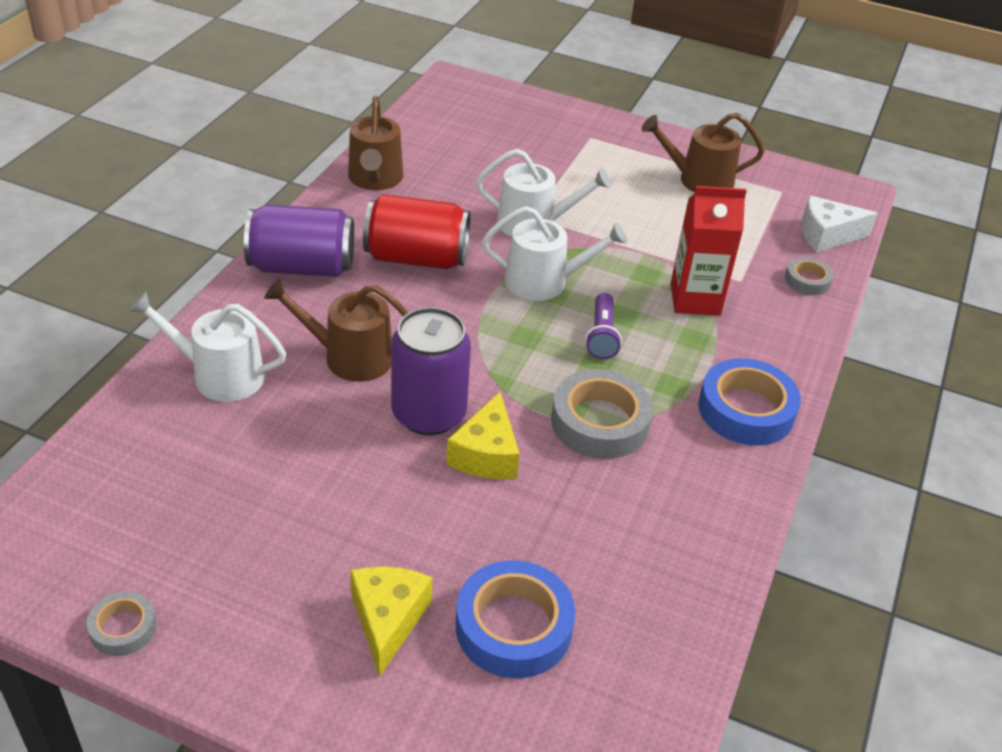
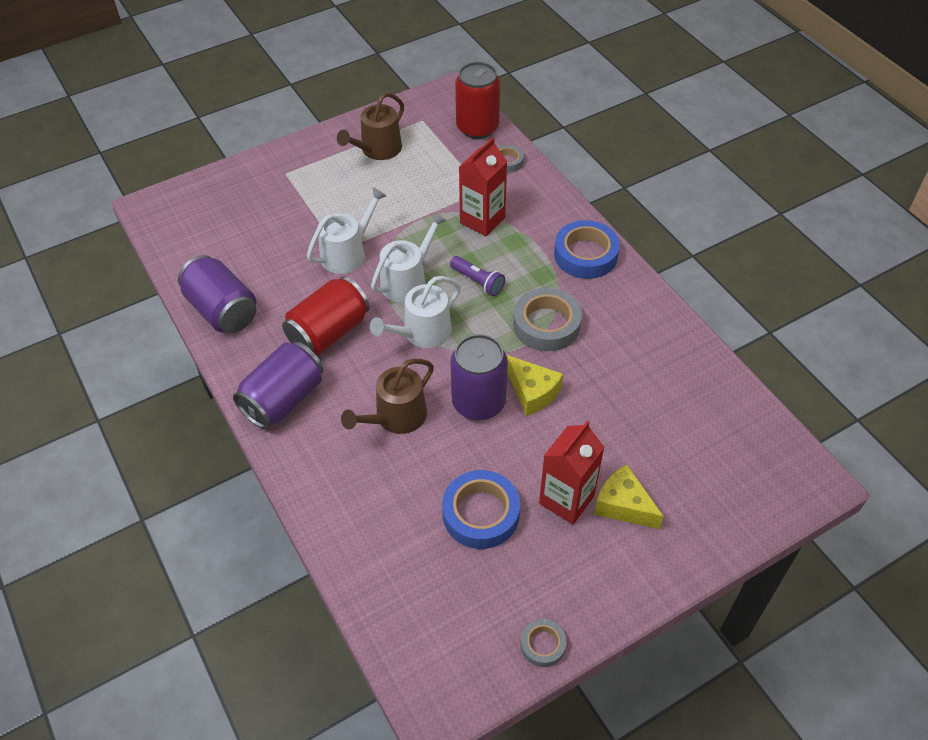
camera: 50 degrees left, 10 degrees up
white watering can [129,292,286,402] -> white watering can moved to [370,276,461,348]
brown watering can [348,96,403,190] -> purple can [178,255,256,333]
blue tape [456,560,575,678] -> blue tape moved to [442,470,520,549]
white cheese [801,196,878,252] -> red can [455,62,500,139]
none -> red carton [539,421,604,524]

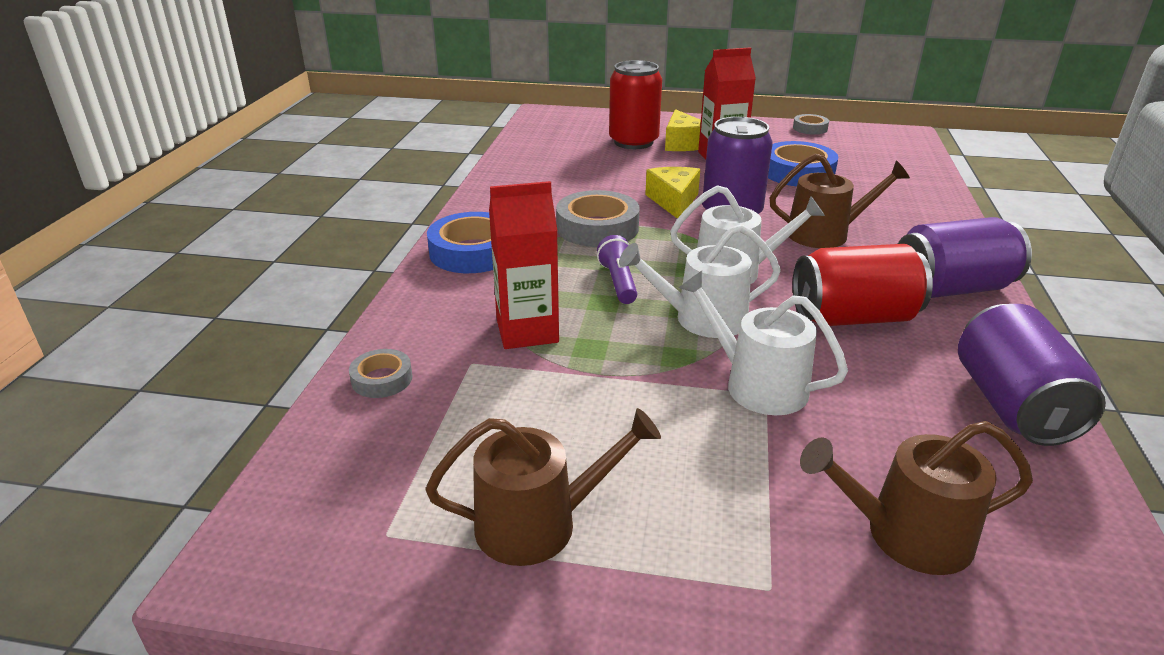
camera: 140 degrees left, 20 degrees down
white watering can [307,187,387,274] -> white watering can turned 45 degrees clockwise [679,271,848,415]
red can [455,62,500,139] -> red can moved to [609,60,662,149]
none -> brown watering can [800,421,1033,575]

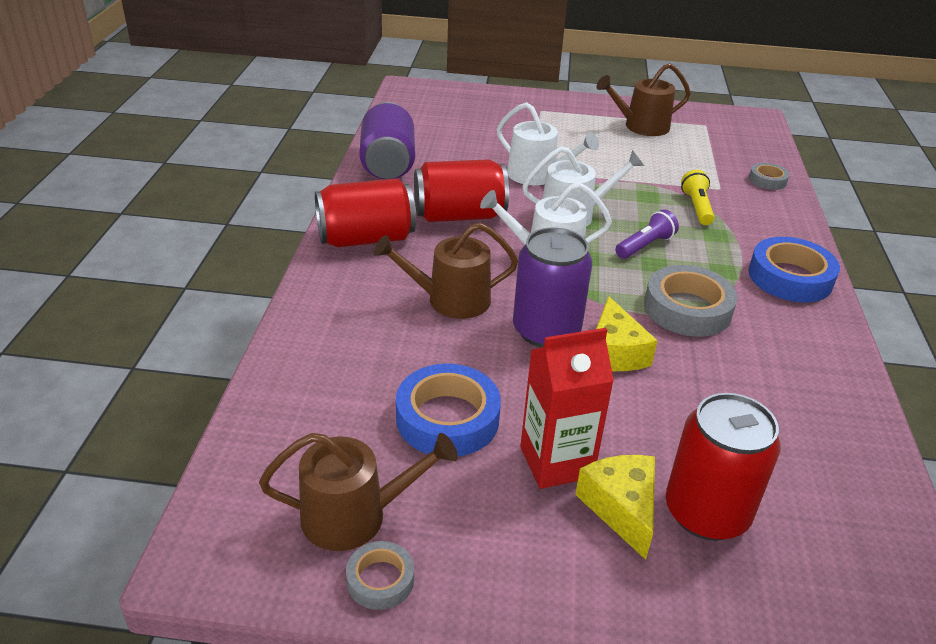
camera: 175 degrees right, 5 degrees up
red carton [489,181,559,349] -> yellow flashlight [681,170,715,225]
purple flashlight [597,235,637,304] -> purple flashlight turned 120 degrees counterclockwise [615,209,679,259]
brown watering can [800,421,1033,575] -> brown watering can moved to [259,433,458,551]
purple can [898,217,1032,298] -> red can [315,178,416,248]

